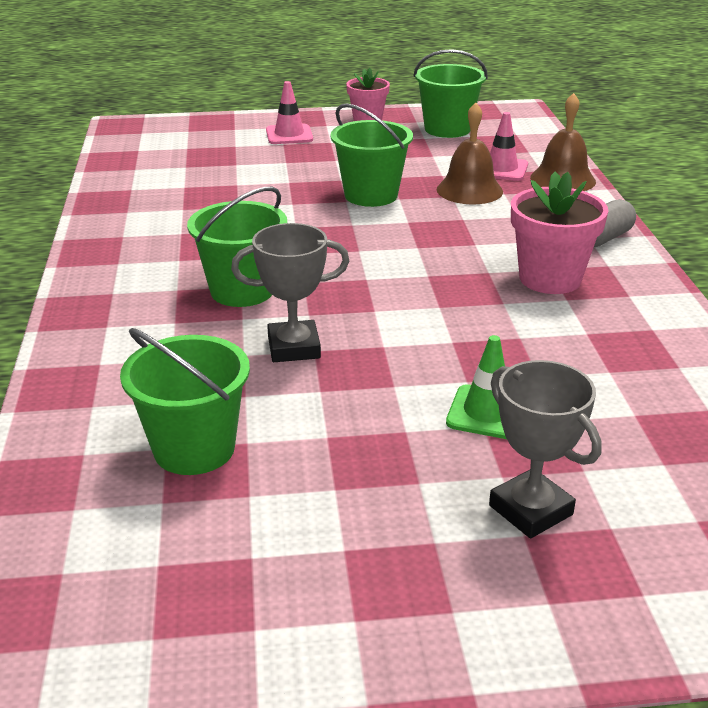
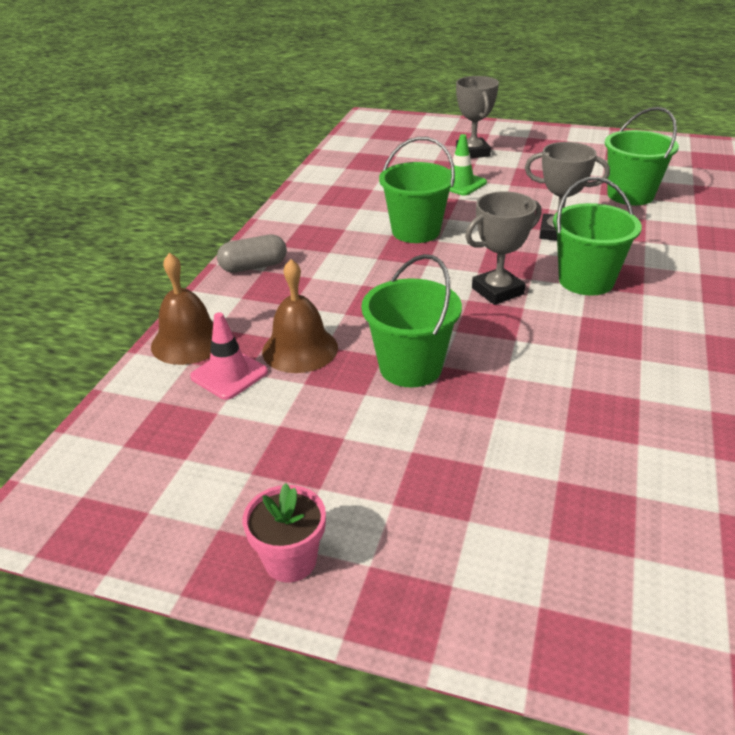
camera: 155 degrees left, 5 degrees up
pink traffic cone [266,81,313,144] -> none
green bucket [414,49,488,138] -> green bucket moved to [379,137,455,243]
pink flower pot [511,172,608,294] -> none
none -> grey trophy [465,191,542,305]

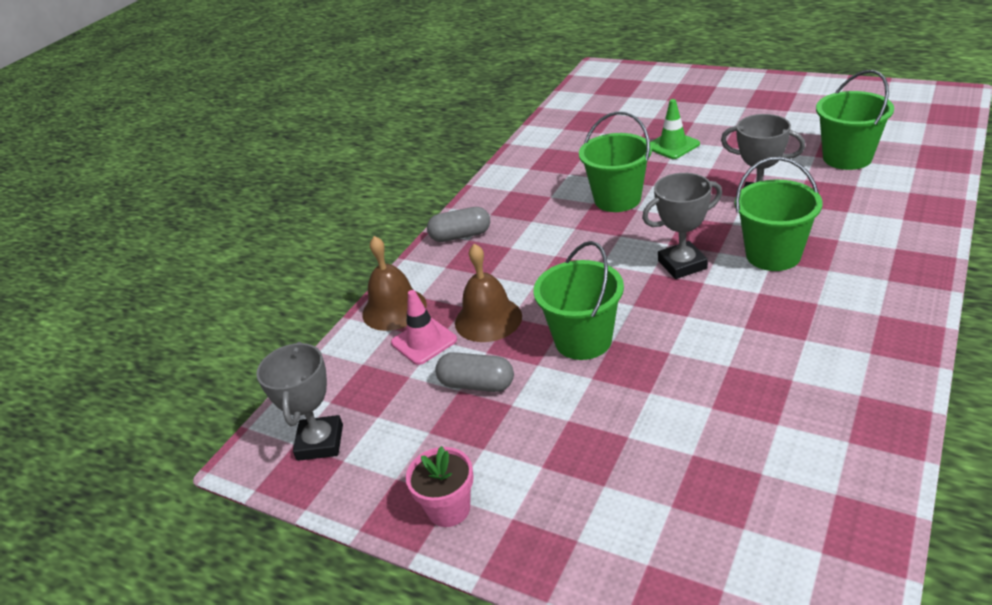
camera: 15 degrees right, 0 degrees up
grey trophy [456,76,499,158] -> grey trophy moved to [256,342,343,461]
none -> grey capsule [435,352,514,392]

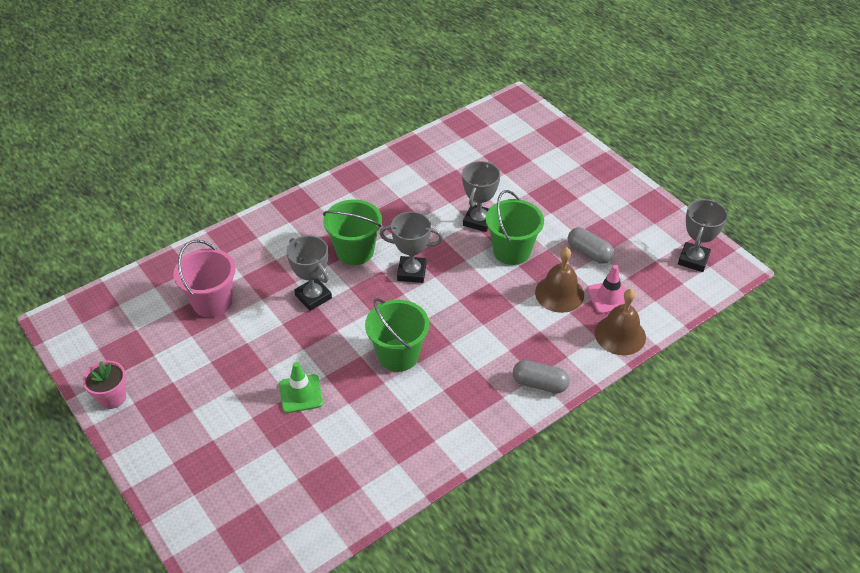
camera: 160 degrees left, 10 degrees up
pink flower pot [406,446,474,527] -> pink flower pot moved to [83,361,126,409]
green bucket [816,70,894,170] -> pink bucket [173,240,236,317]
none -> grey trophy [462,161,500,232]

